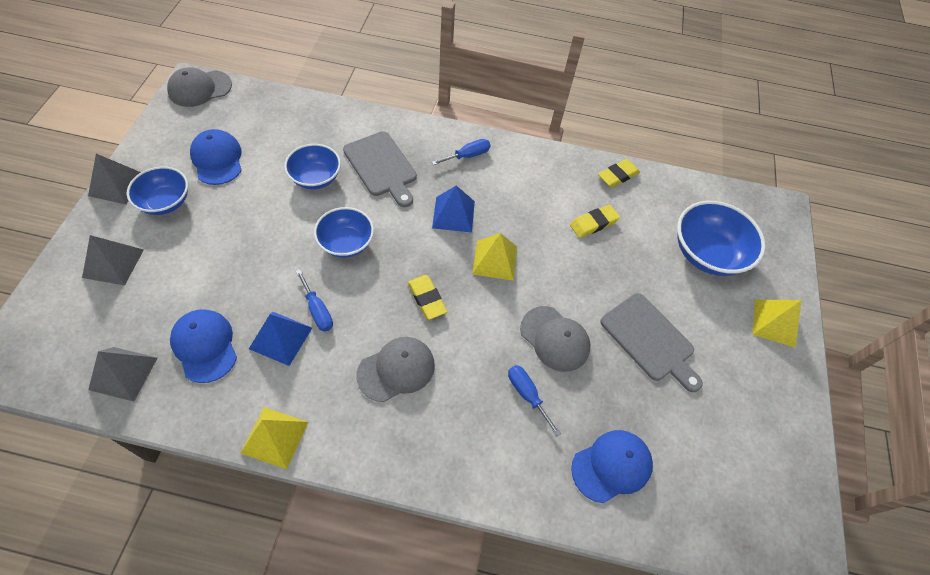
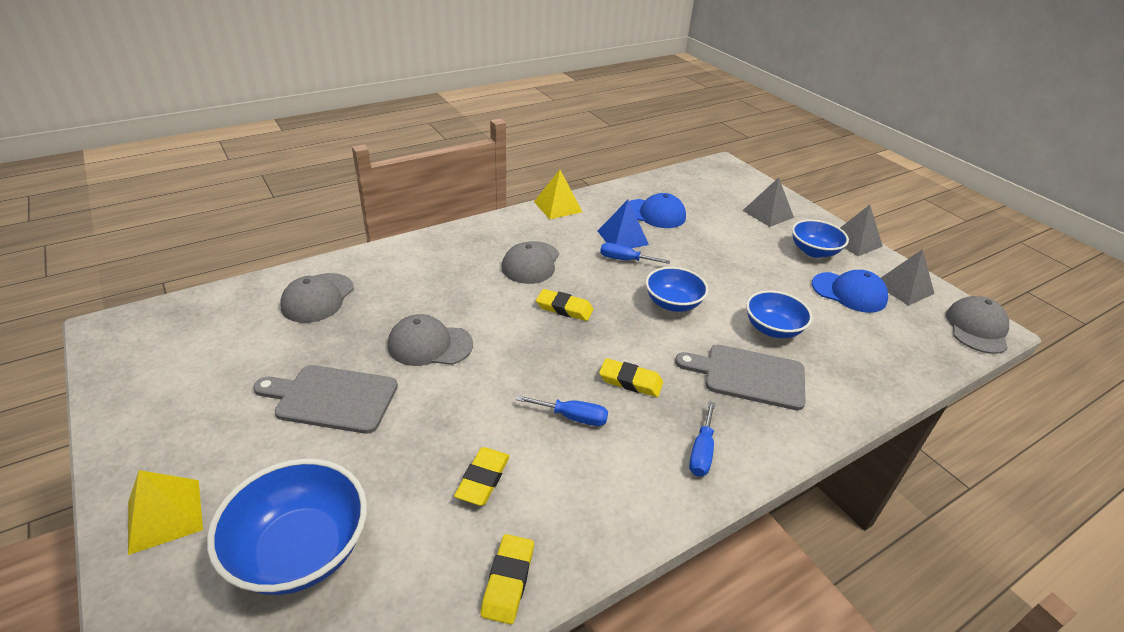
camera: 140 degrees right, 20 degrees down
grey pyramid [88,347,158,402] -> grey pyramid moved to [881,249,935,306]
blue pyramid [432,186,475,233] -> yellow eraser [599,358,663,397]
yellow pyramid [472,233,517,281] -> none
blue screwdriver [508,365,561,437] -> blue screwdriver moved to [516,395,608,426]
blue cap [571,430,653,503] -> grey cap [280,273,354,323]

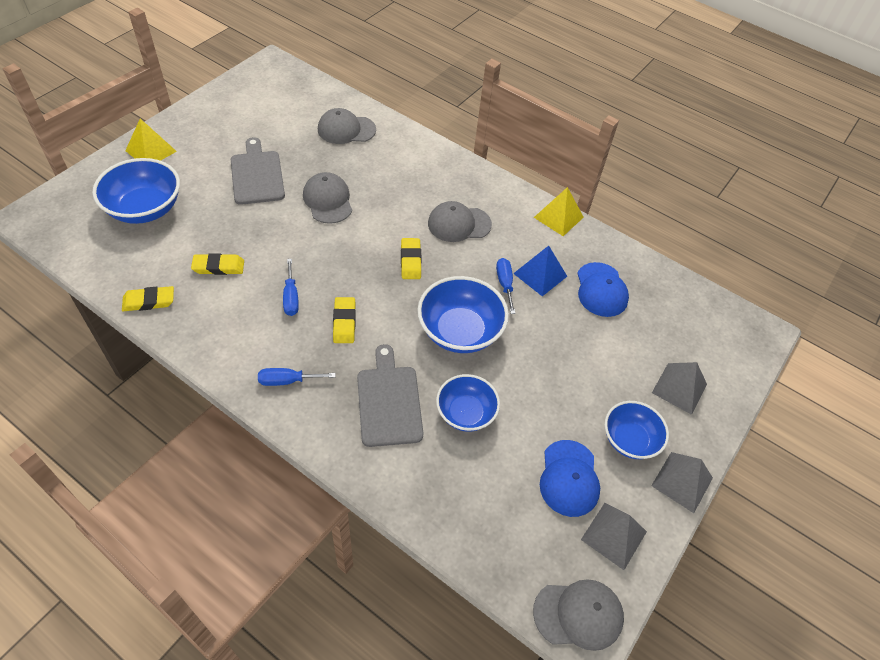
camera: 65 degrees right, 15 degrees up
blue bowl [646,267,708,312] -> blue bowl [417,276,509,353], size x1.52

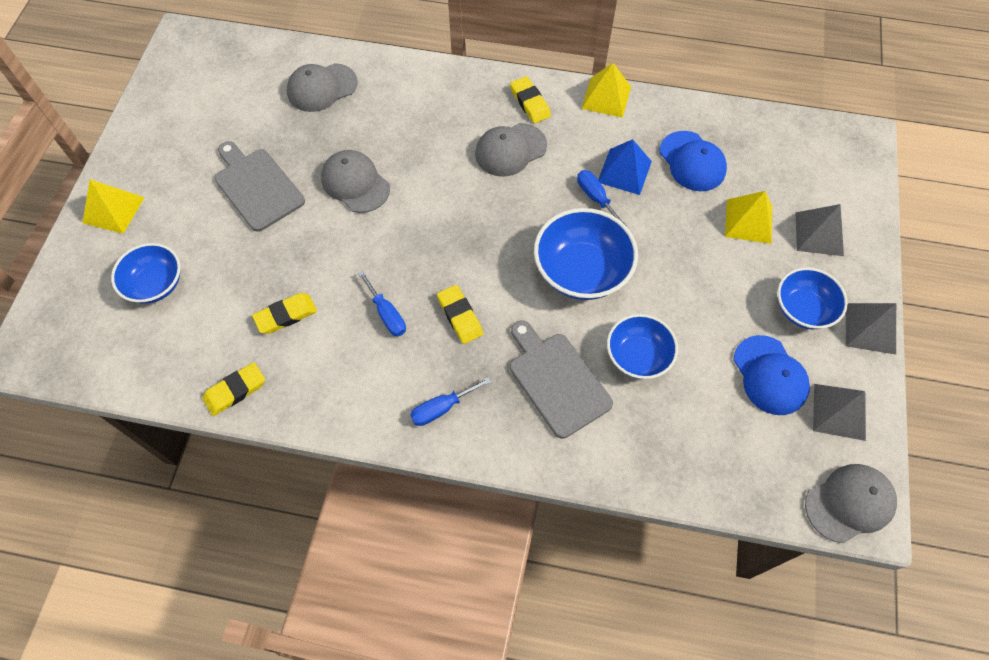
camera: 20 degrees left, 10 degrees up
blue bowl [92,158,180,224] -> blue bowl [111,243,181,304], size x0.66
yellow eraser [401,238,421,279] -> yellow eraser moved to [510,76,551,123]
none -> yellow pyramid [725,191,772,244]

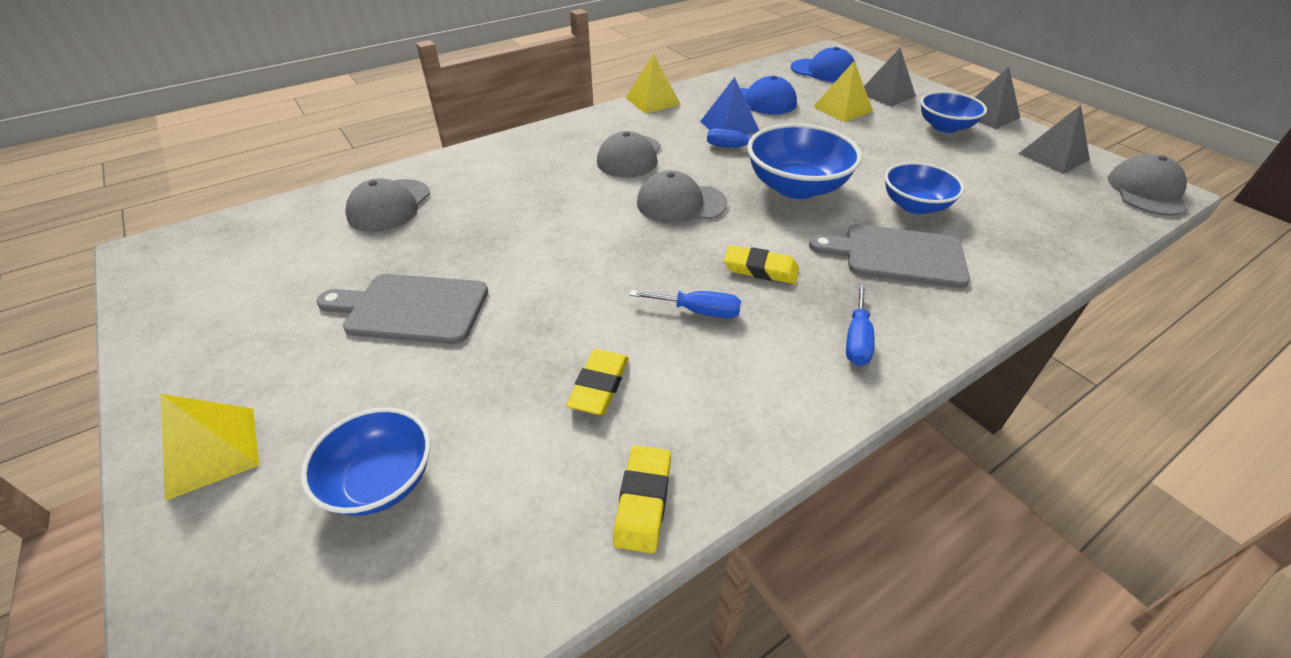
camera: 45 degrees left, 20 degrees down
grey cap [321,150,390,213] -> grey cap moved to [637,170,728,223]
yellow eraser [510,76,551,123] -> none
blue cap [733,335,810,415] -> blue cap moved to [791,47,856,82]

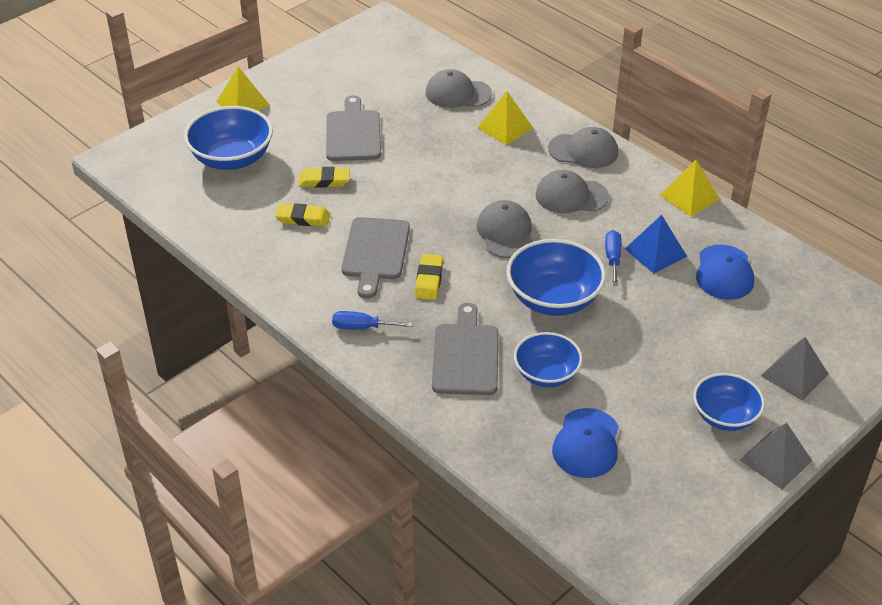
camera: 80 degrees right, 0 degrees up
blue bowl [301,407,431,516] -> blue bowl [184,106,273,170], size x1.52
yellow eraser [613,445,671,554] -> yellow eraser moved to [299,167,350,188]
blue screwdriver [630,290,741,318] -> grey cutting board [341,217,410,299]
blue cap [791,47,856,82] -> blue cap moved to [552,408,618,478]
yellow pyramid [813,61,873,122] -> yellow pyramid moved to [478,91,533,145]
grey pyramid [1018,105,1090,174] -> none
grey cap [1108,154,1188,216] -> grey cap moved to [548,127,618,168]

